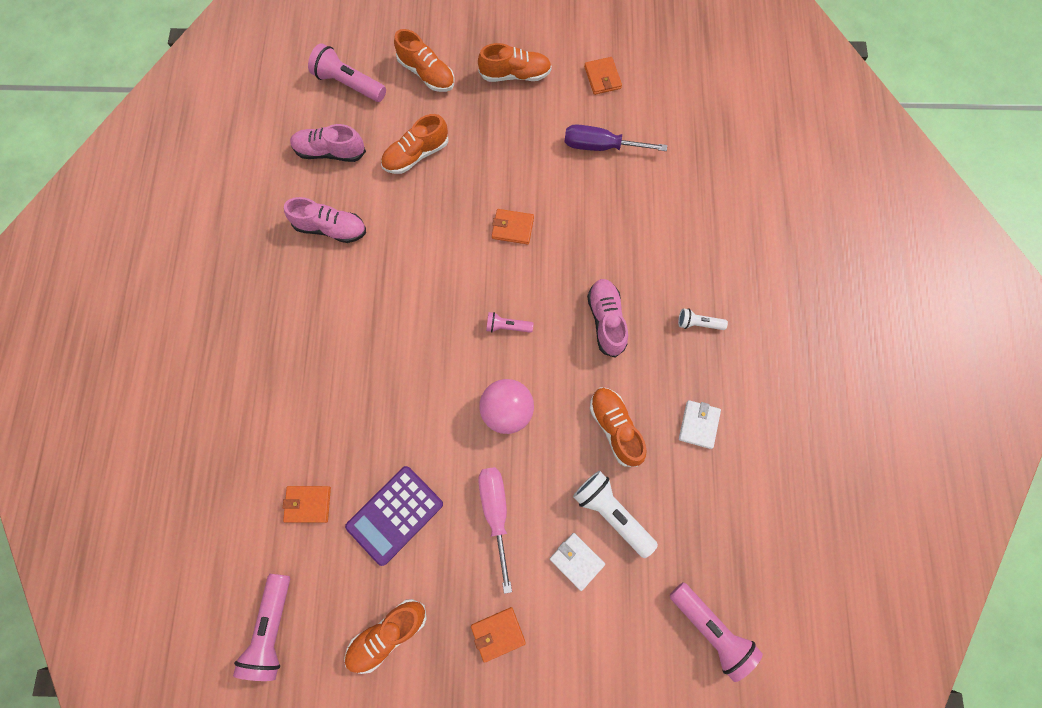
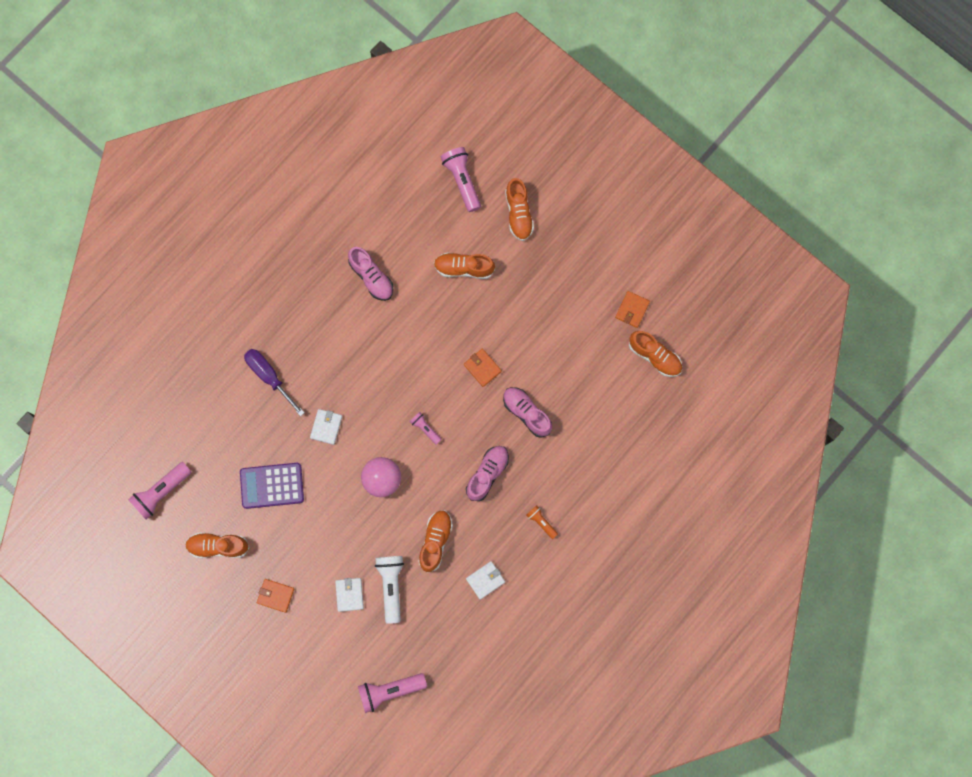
camera: 40 degrees right, 5 degrees up
orange wallet [283,486,331,523] -> none
pink shoe [290,124,366,162] -> pink shoe moved to [503,387,552,438]
orange shoe [478,43,552,82] -> orange shoe moved to [629,331,682,377]
pink screwdriver [478,467,512,594] -> none
purple screwdriver [564,124,667,151] -> purple screwdriver moved to [244,349,305,416]
pink flashlight [669,582,763,682] -> pink flashlight turned 75 degrees clockwise [358,673,427,713]
white flashlight [678,309,728,330] -> orange flashlight [526,505,558,539]
none -> white wallet [310,409,342,445]

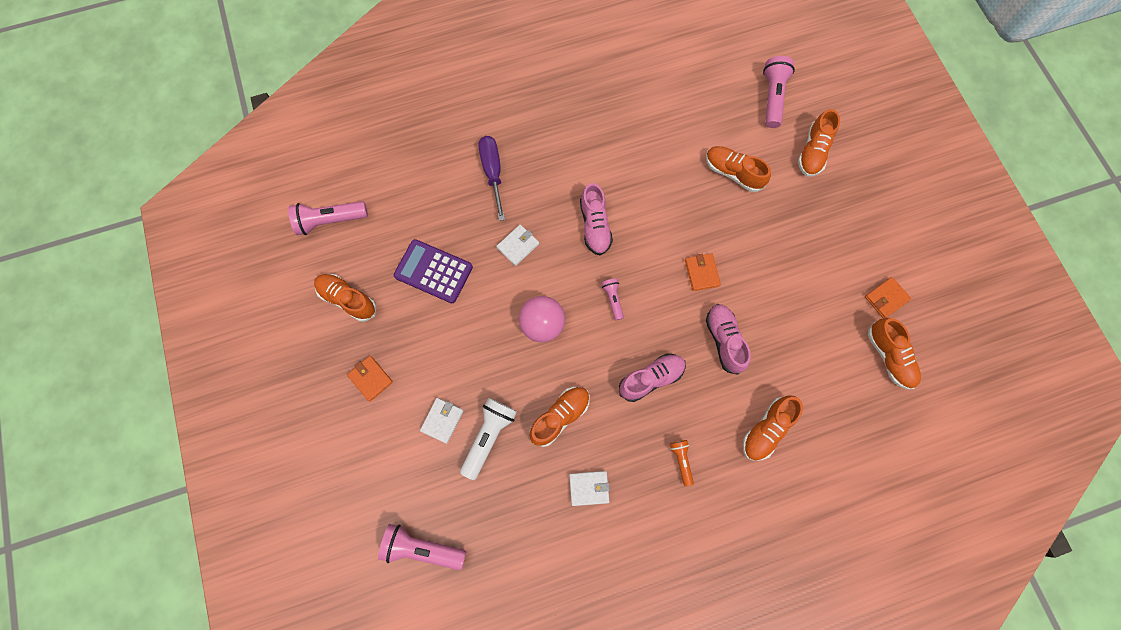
camera: 30 degrees right, 5 degrees down
pink shoe [348,247,393,301] -> pink shoe moved to [580,183,613,255]
none -> orange shoe [743,396,803,461]

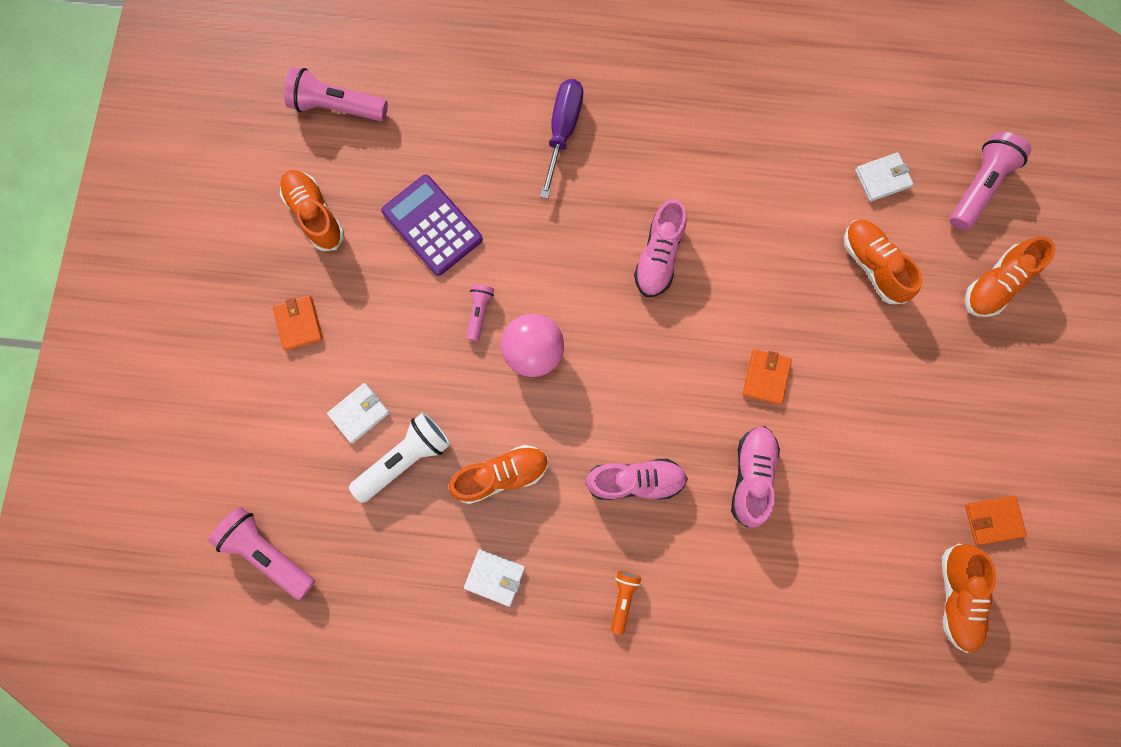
camera: 25 degrees right, 5 degrees up
white wallet [496,225,539,266] -> white wallet moved to [855,152,913,202]
pink flashlight [601,278,624,320] -> pink flashlight moved to [467,284,494,341]
orange shoe [743,396,803,461] -> none

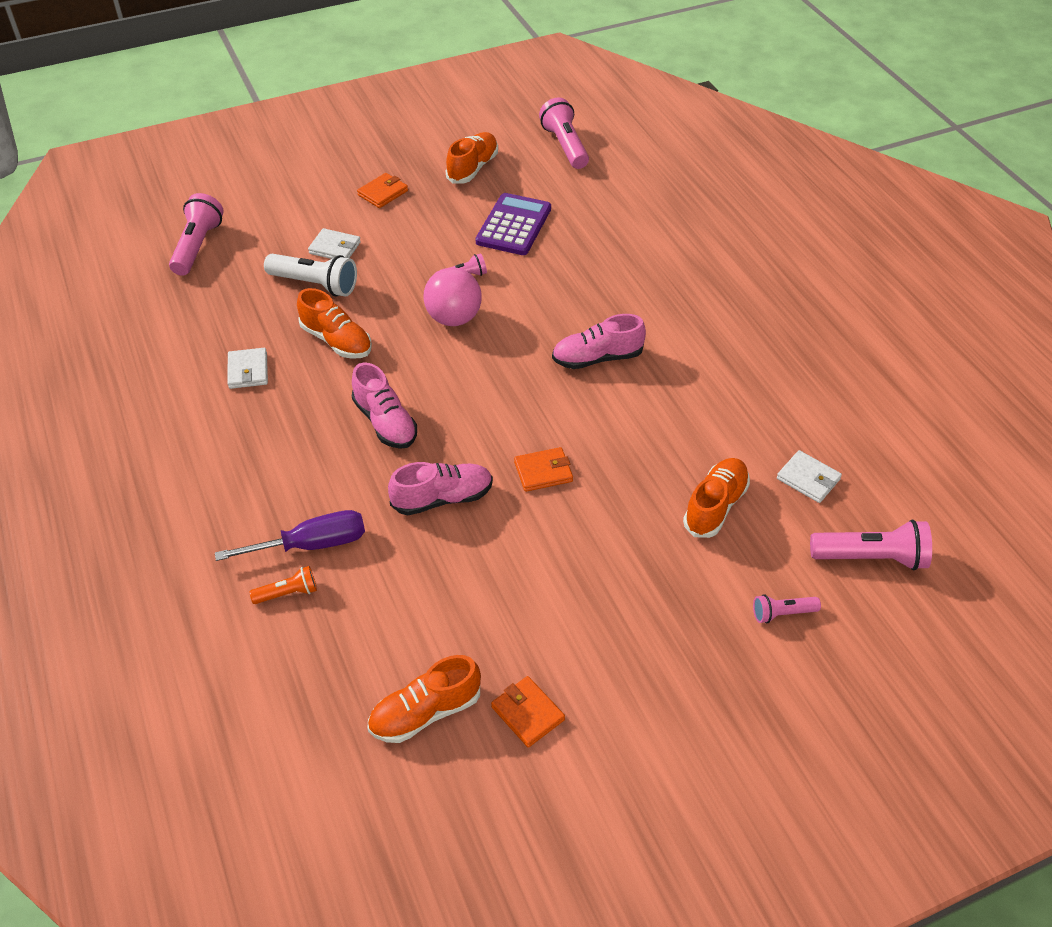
camera: 60 degrees right, 30 degrees down
purple screwdriver [540,79,583,199] -> purple screwdriver moved to [215,510,365,561]
orange flashlight [611,571,641,635] -> orange flashlight moved to [249,566,317,604]
orange shoe [965,237,1055,317] -> pink flashlight [753,594,821,623]

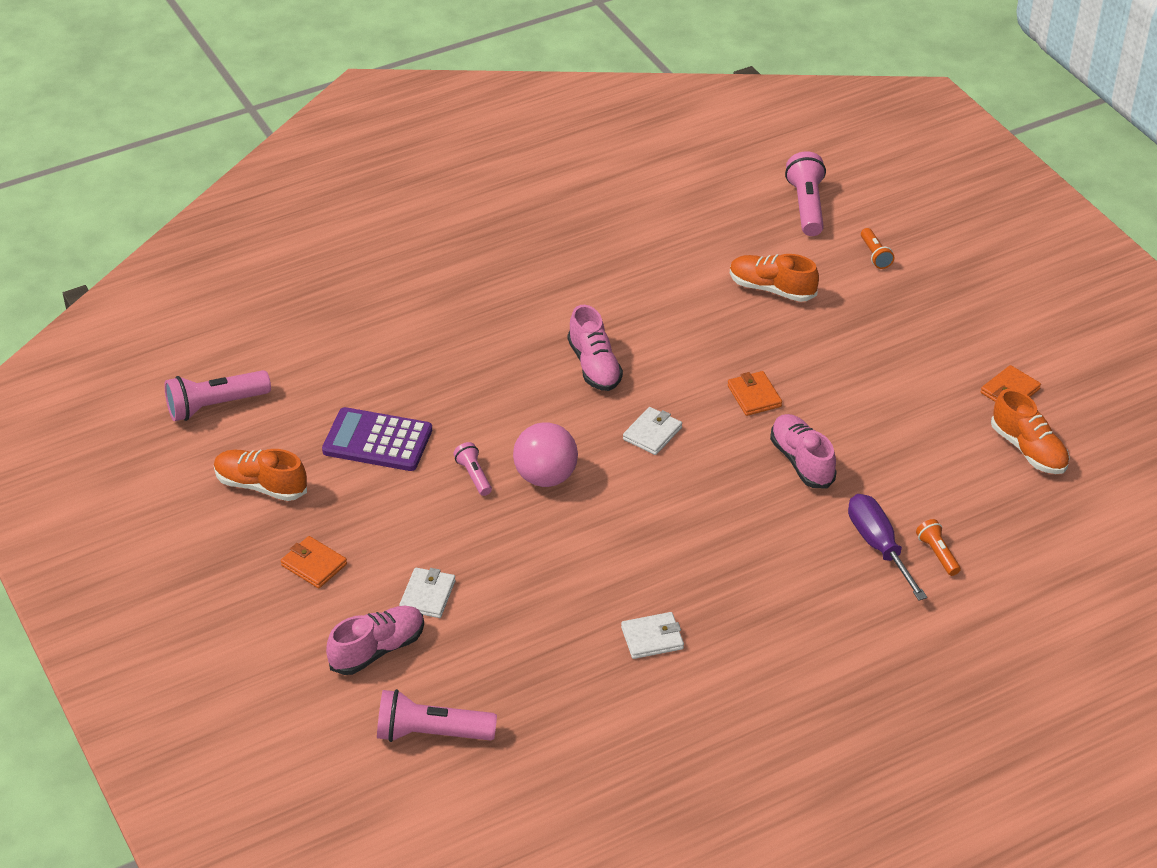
camera: 95 degrees left, 5 degrees down
white flashlight [264,254,357,297] -> none
orange shoe [297,288,372,358] -> none
pink shoe [352,362,417,449] -> pink shoe moved to [326,606,424,675]
pink flashlight [753,594,821,623] -> orange flashlight [861,228,894,269]
white wallet [777,450,842,503] -> white wallet moved to [623,407,682,455]

